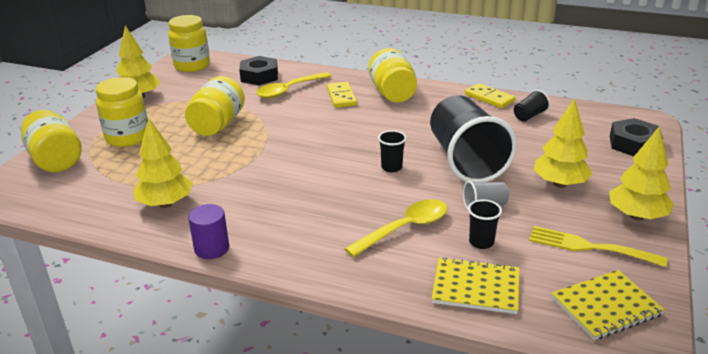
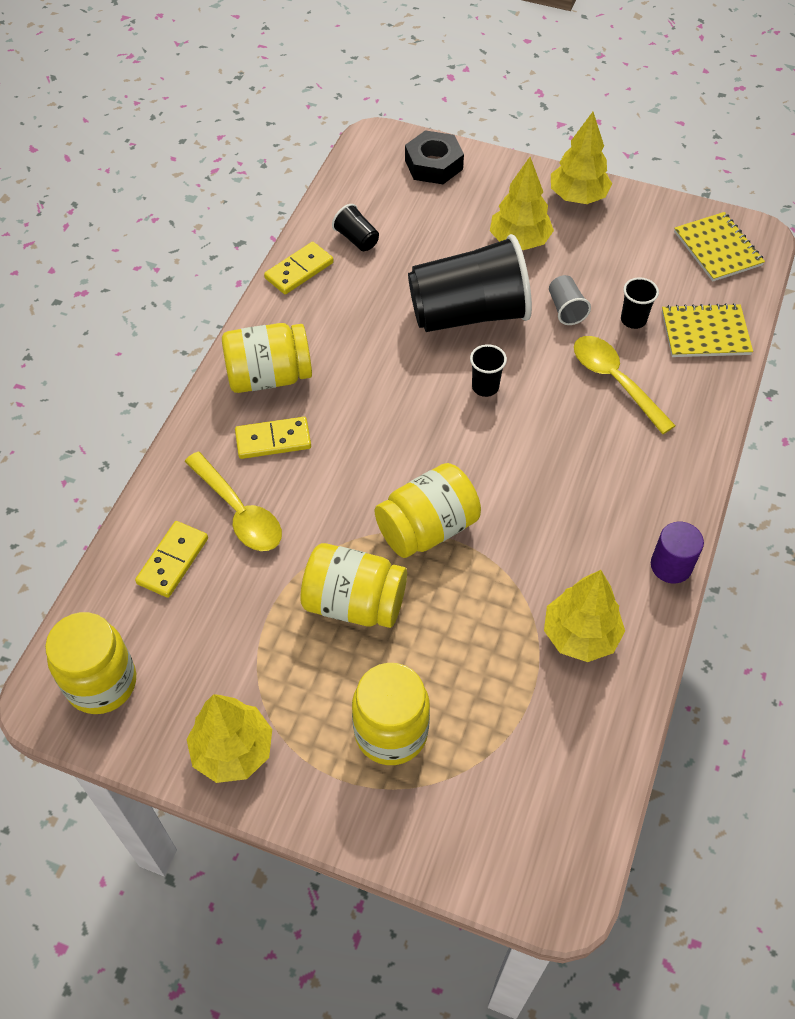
camera: 90 degrees left, 25 degrees up
yellow jar [21,110,82,172] -> yellow jar moved to [375,463,481,558]
black nut [239,56,278,85] -> yellow domino [135,521,208,598]
yellow notebook [432,257,519,314] -> yellow notebook turned 75 degrees clockwise [662,303,753,357]
yellow fork [529,226,667,267] -> none

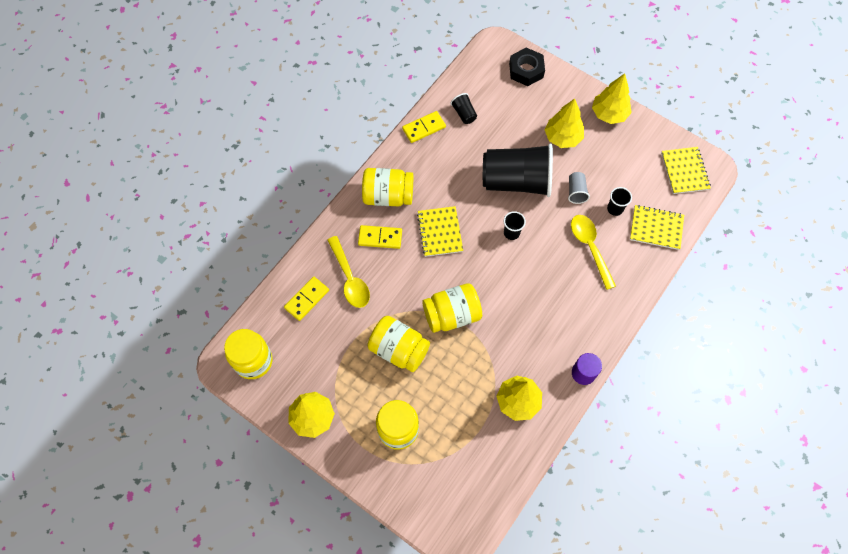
camera: 15 degrees right, 10 degrees up
none -> yellow notebook [417,206,463,257]

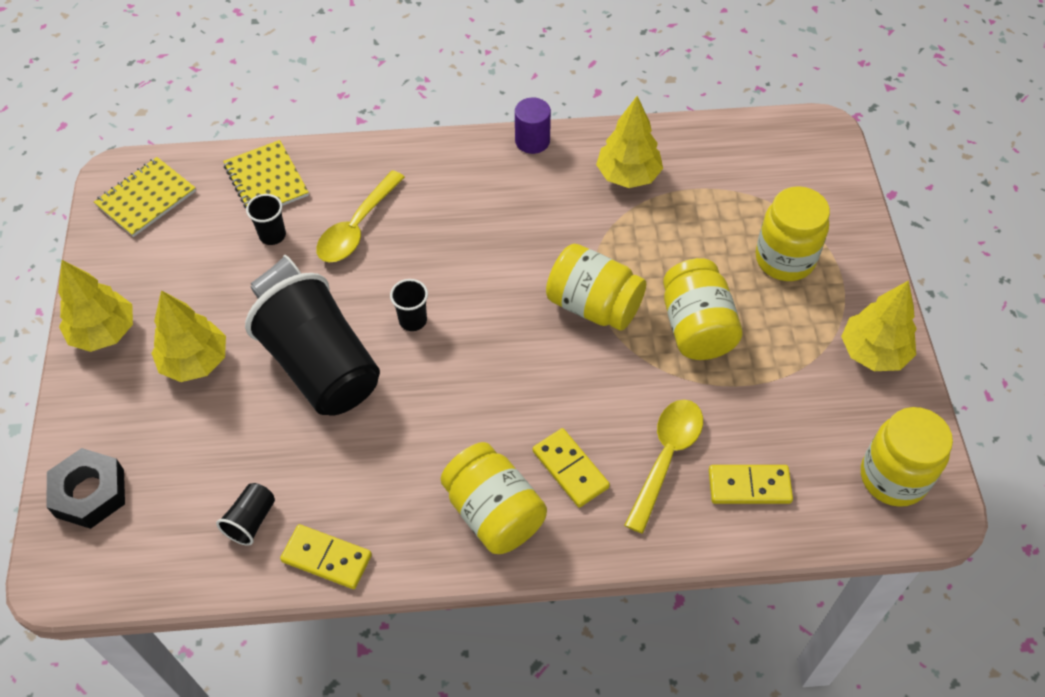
camera: 130 degrees left, 10 degrees down
yellow notebook [417,206,463,257] -> none

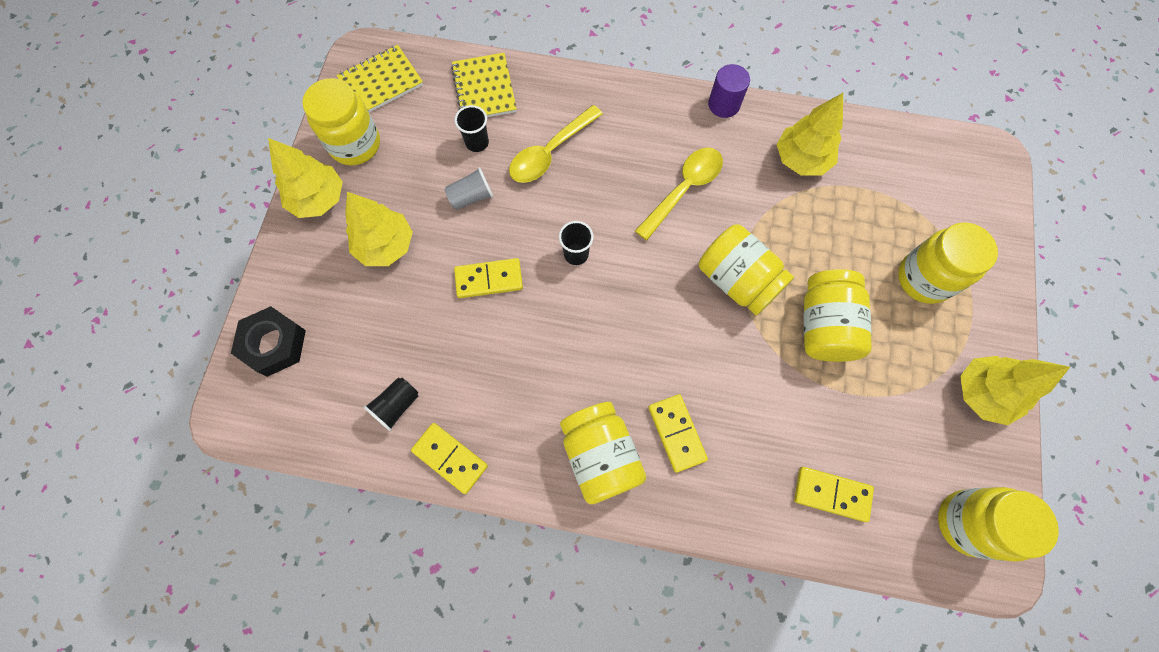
camera: 15 degrees right, 15 degrees up
black cup [245,273,380,416] -> yellow domino [454,258,523,298]
yellow spoon [624,400,703,534] -> yellow spoon moved to [635,147,723,240]
none -> yellow jar [302,78,380,165]

